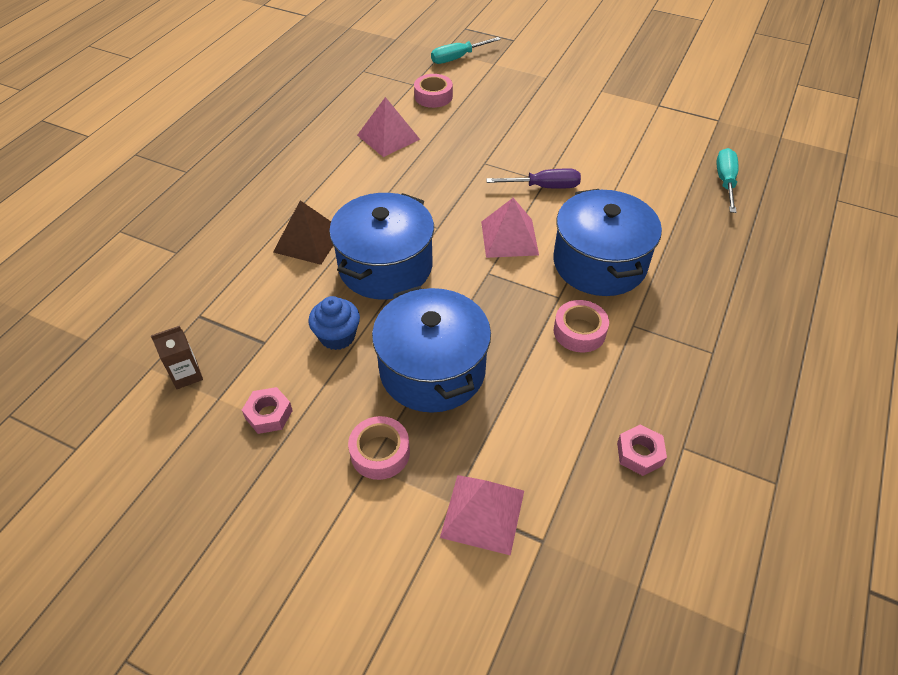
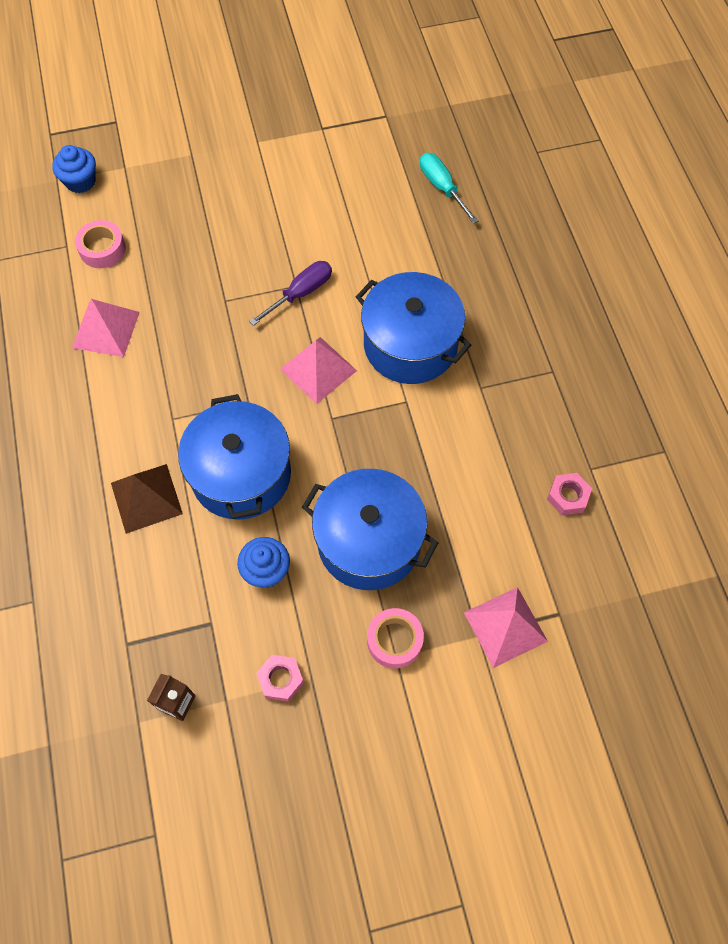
camera: 40 degrees left, 15 degrees up
turquoise screwdriver [431,37,501,64] -> blue cupcake [52,145,96,193]
pink tape [554,300,609,352] -> none

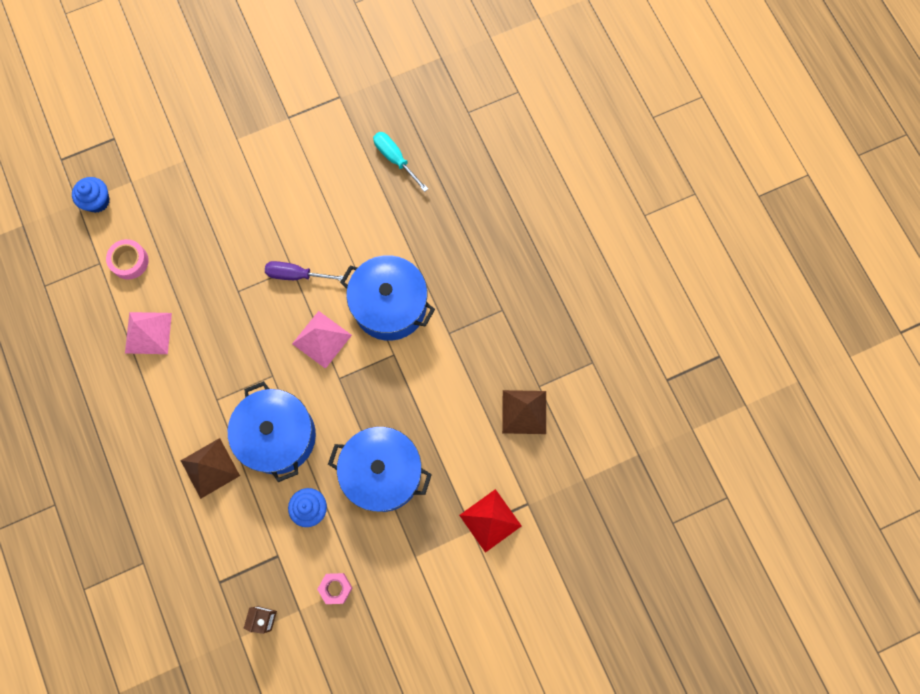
camera: 10 degrees left, 10 degrees up
purple screwdriver [249,261,332,326] -> purple screwdriver turned 120 degrees counterclockwise [265,261,343,281]
pink tape [367,608,424,668] -> none
pink pyramid [464,587,548,668] -> red pyramid [459,489,522,553]
pink nut [547,473,592,515] -> brown pyramid [502,390,546,434]

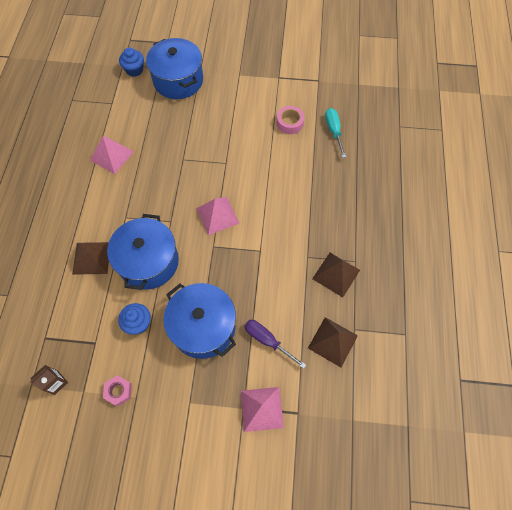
camera: 30 degrees right, 10 degrees down
pink tape [106,239,149,280] -> pink tape moved to [277,106,304,134]
purple screwdriver [265,261,343,281] -> purple screwdriver moved to [245,320,306,369]
blue pot [340,255,435,341] -> blue pot moved to [146,38,203,99]
red pyramid [459,489,522,553] -> pink pyramid [241,387,284,432]
none -> brown pyramid [312,253,360,297]

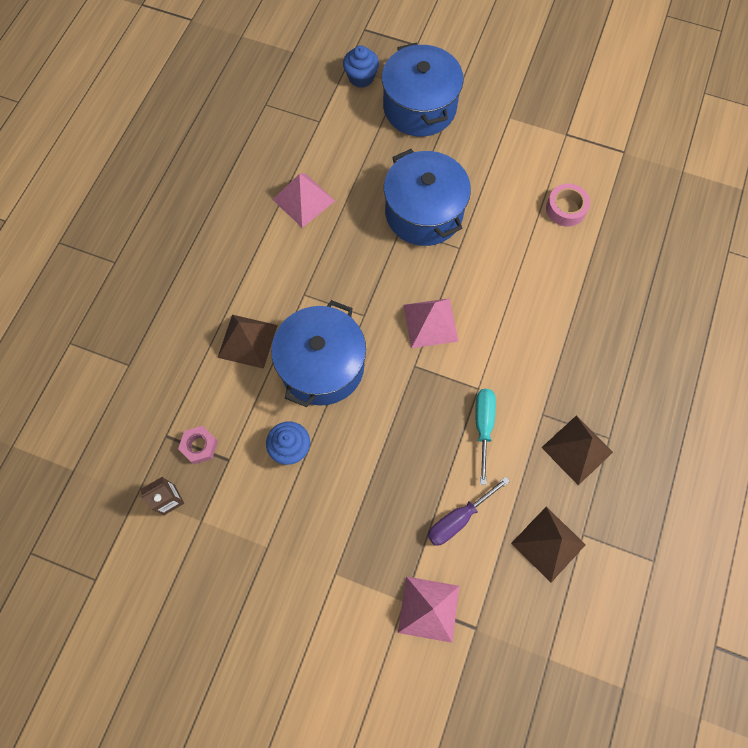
camera: 15 degrees right, 5 degrees up
pink nut [103,375,132,406] -> pink nut moved to [178,426,218,464]
blue pot [164,283,236,359] -> blue pot moved to [384,149,471,246]
purple screwdriver [245,320,306,369] -> purple screwdriver turned 90 degrees counterclockwise [427,477,510,546]
turquoise screwdriver [325,108,346,158] -> turquoise screwdriver moved to [475,389,496,485]

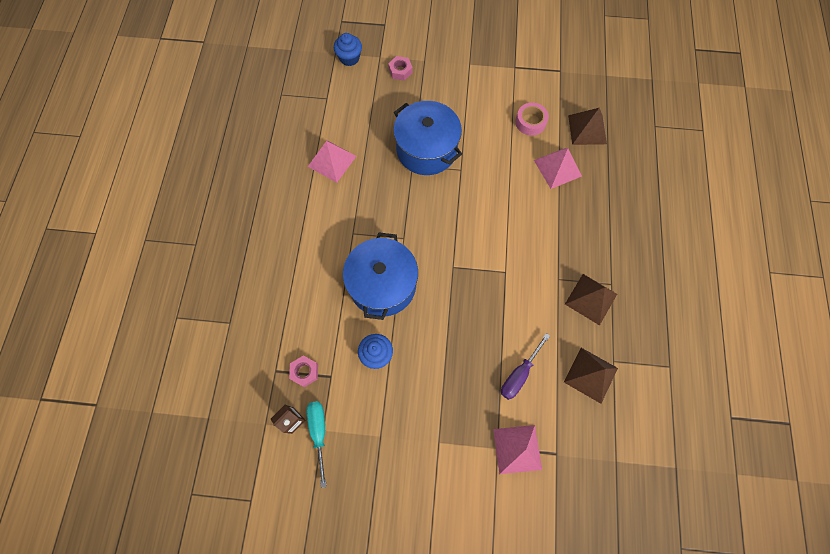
camera: 15 degrees left, 0 degrees up
brown pyramid [217,315,278,369] -> brown pyramid moved to [568,108,607,145]
blue pot [382,43,464,136] -> pink nut [388,56,413,81]
pink pyramid [403,298,459,348] -> pink pyramid moved to [534,148,582,189]
turquoise screwdriver [475,389,496,485] -> turquoise screwdriver moved to [306,401,327,488]

